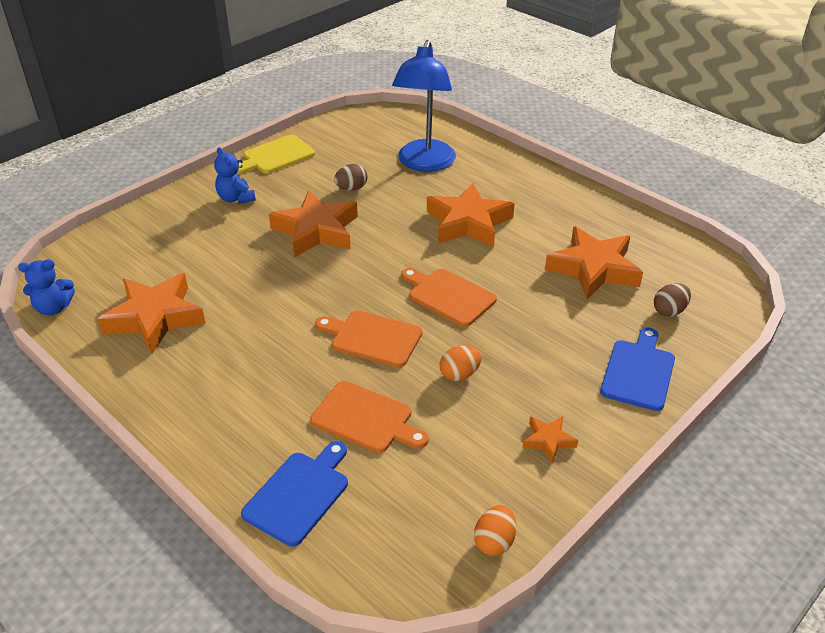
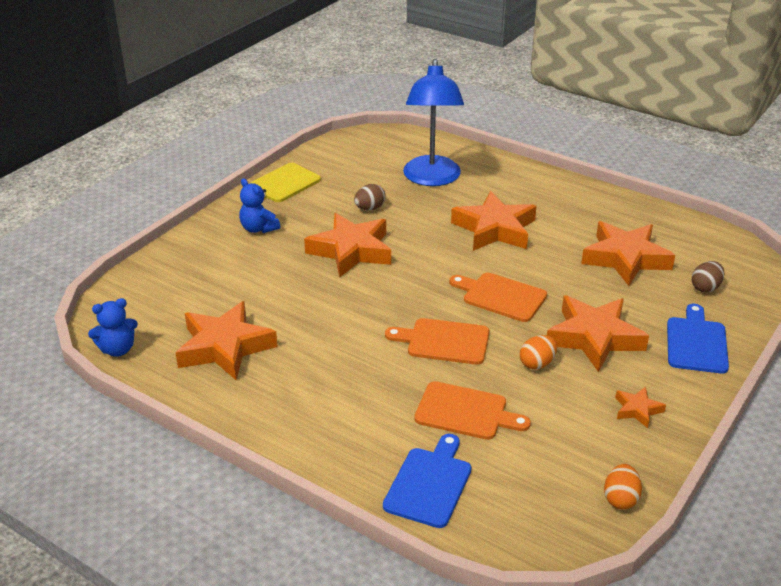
camera: 10 degrees left, 5 degrees down
none -> orange star [547,296,649,372]

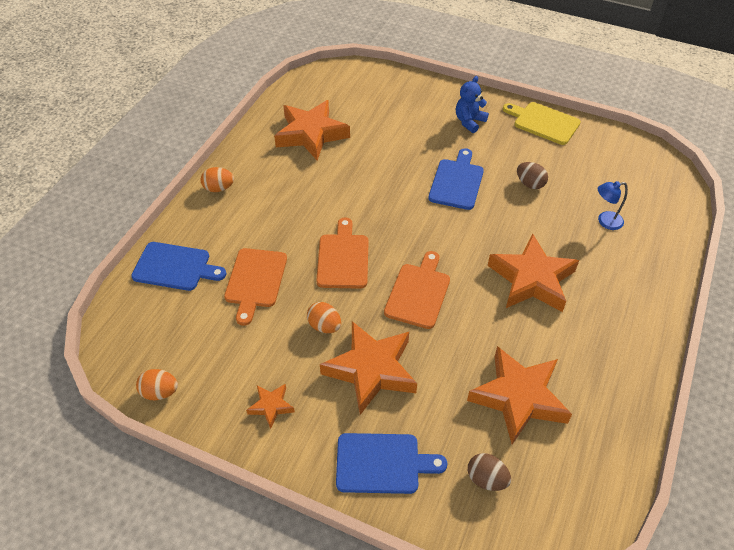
camera: 80 degrees right, 15 degrees up
blue teddy bear [88,298,138,357] -> none
orange star [304,213,391,277] -> blue cutting board [428,148,484,210]
blue lamp [403,59,464,186] -> blue lamp [598,181,628,230], size x0.42
none -> orange egg [201,167,234,192]

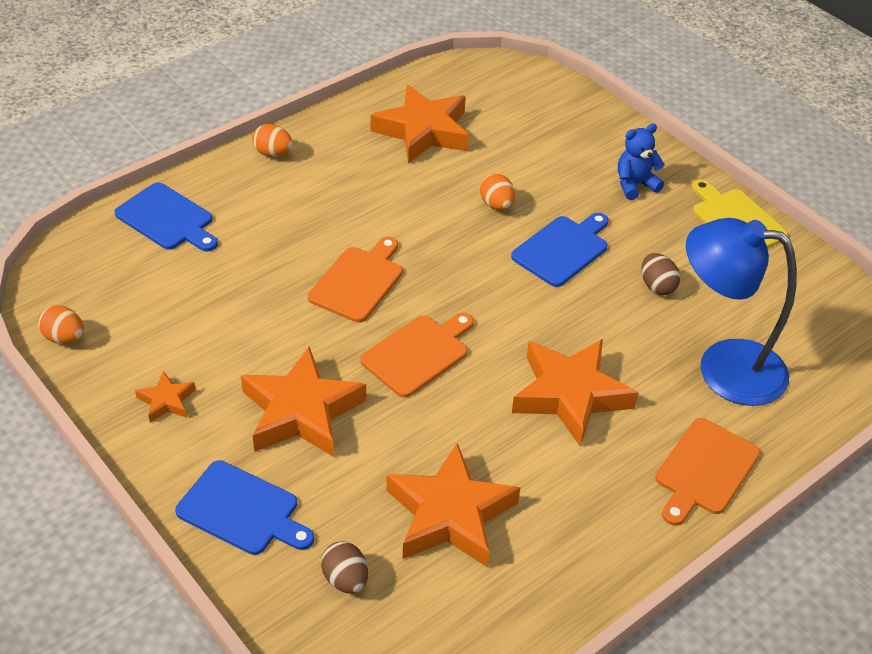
camera: 25 degrees right, 5 degrees down
orange cutting board [224,248,287,326] -> orange cutting board moved to [655,418,760,526]
orange egg [307,302,341,333] -> orange egg moved to [480,173,515,210]
blue lamp [598,181,628,230] -> blue lamp [686,218,797,406], size x2.38

